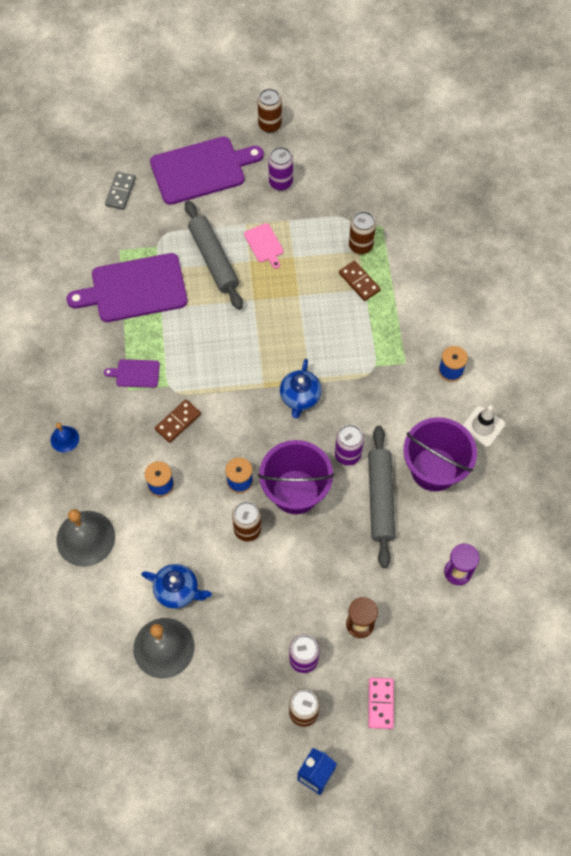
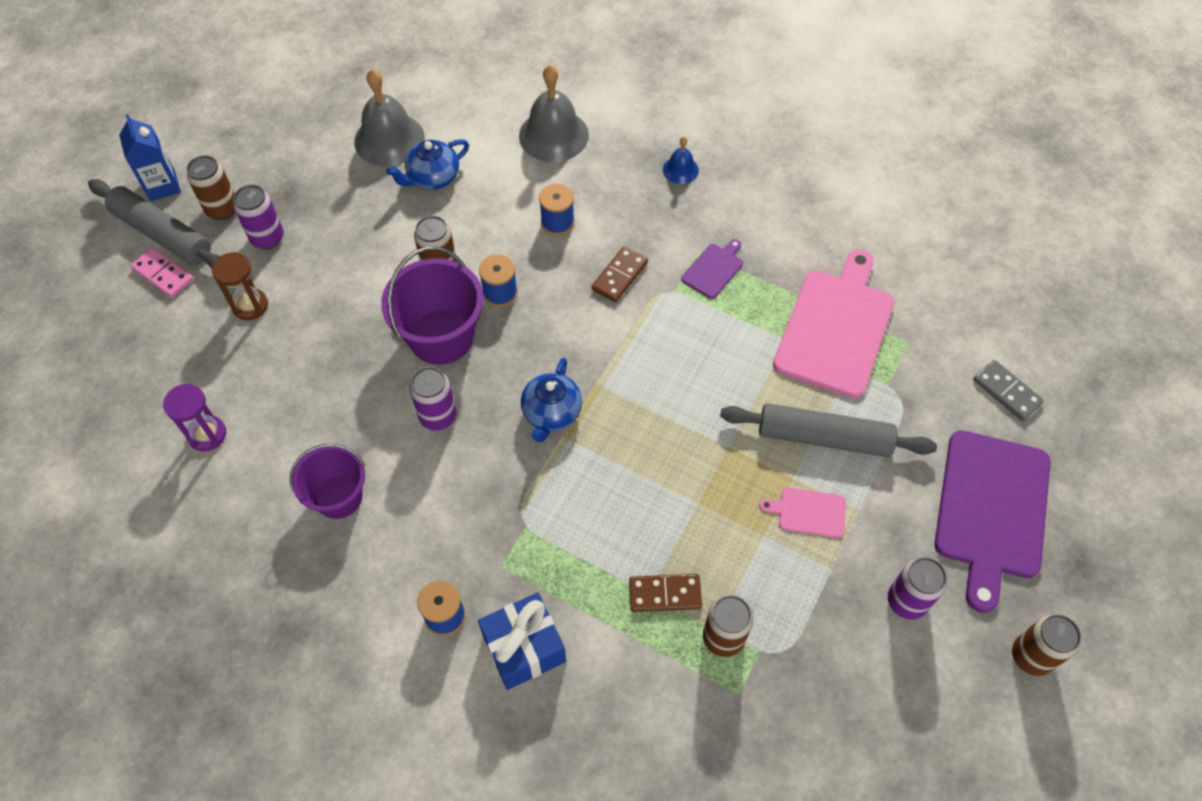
camera: 125 degrees right, 5 degrees down
purple cutting board [66,253,188,322] -> pink cutting board [773,250,894,399]
brown domino [155,399,201,443] -> brown domino turned 45 degrees clockwise [592,246,648,302]
blue teapot [280,359,322,418] -> blue teapot turned 120 degrees counterclockwise [521,358,582,442]
grey rolling pin [368,426,395,568] -> grey rolling pin moved to [88,179,220,269]
purple bucket [403,417,477,491] -> purple bucket [290,444,365,519], size x0.67
white traffic cone [463,405,505,447] -> none
none -> blue gift [478,592,566,690]

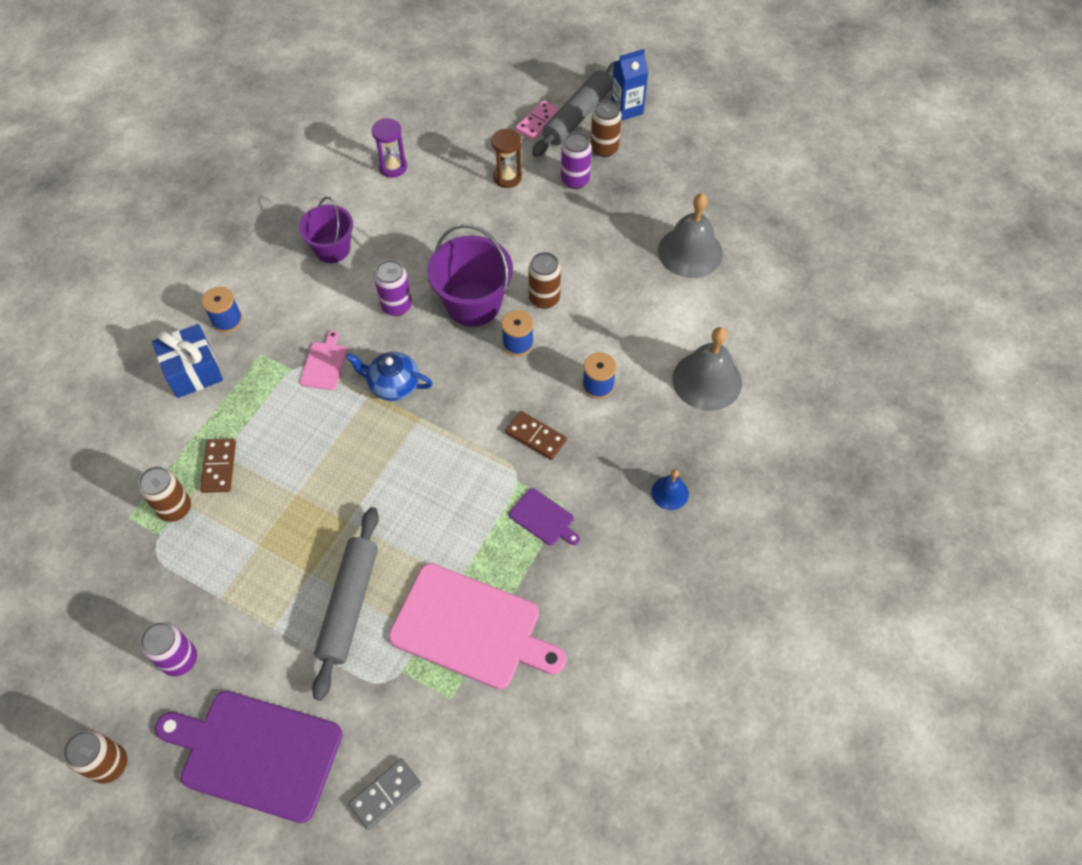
camera: 90 degrees right, 0 degrees up
blue teapot [386,139,469,190] -> none
pink cutting board [759,487,846,538] -> pink cutting board moved to [300,330,347,390]

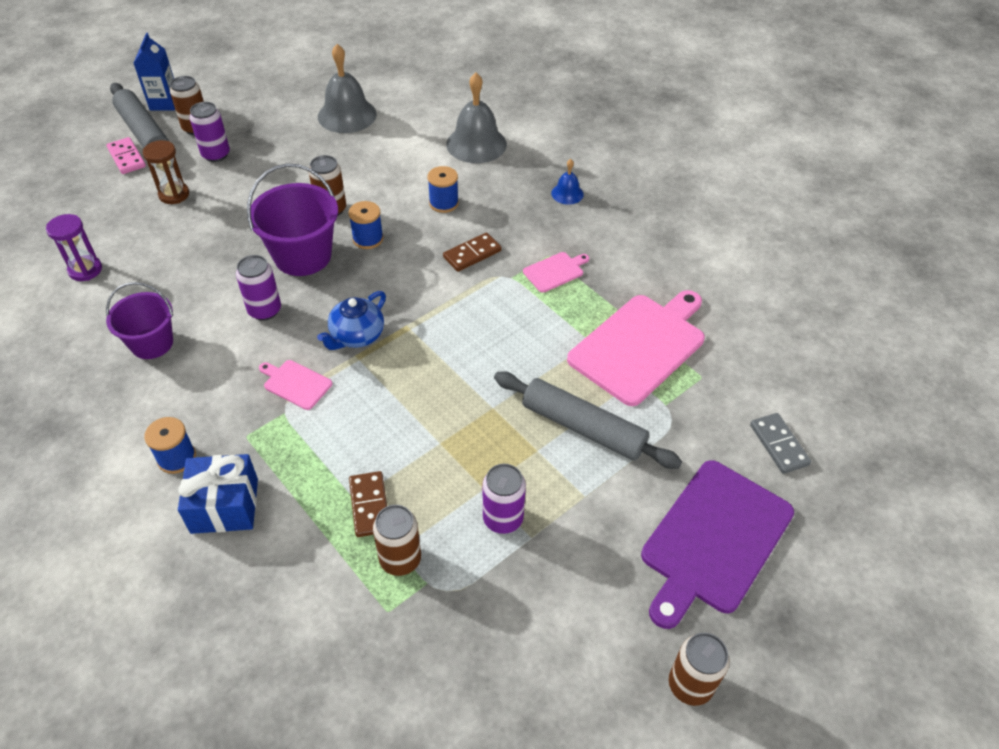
camera: 70 degrees left, 10 degrees down
purple can [140,622,197,676] -> purple can moved to [483,464,526,534]
brown domino [200,438,236,493] -> brown domino turned 60 degrees clockwise [349,471,387,537]
purple cutting board [509,488,580,545] -> pink cutting board [523,252,589,293]

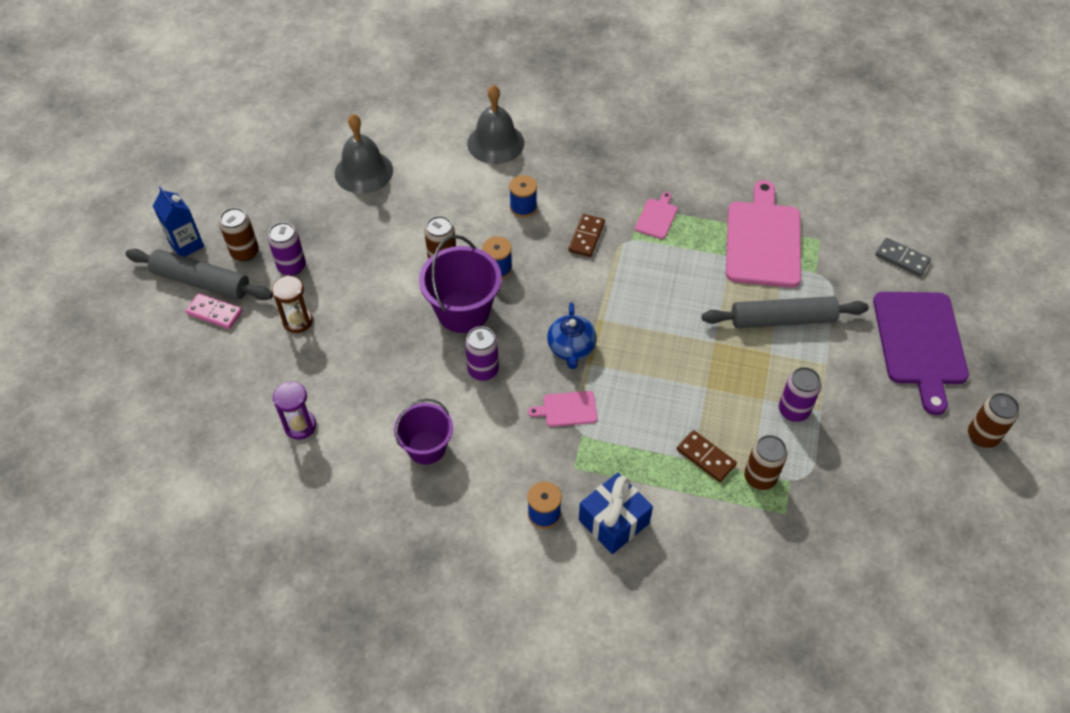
camera: 35 degrees left, 5 degrees up
blue bell [551,159,584,205] -> none

